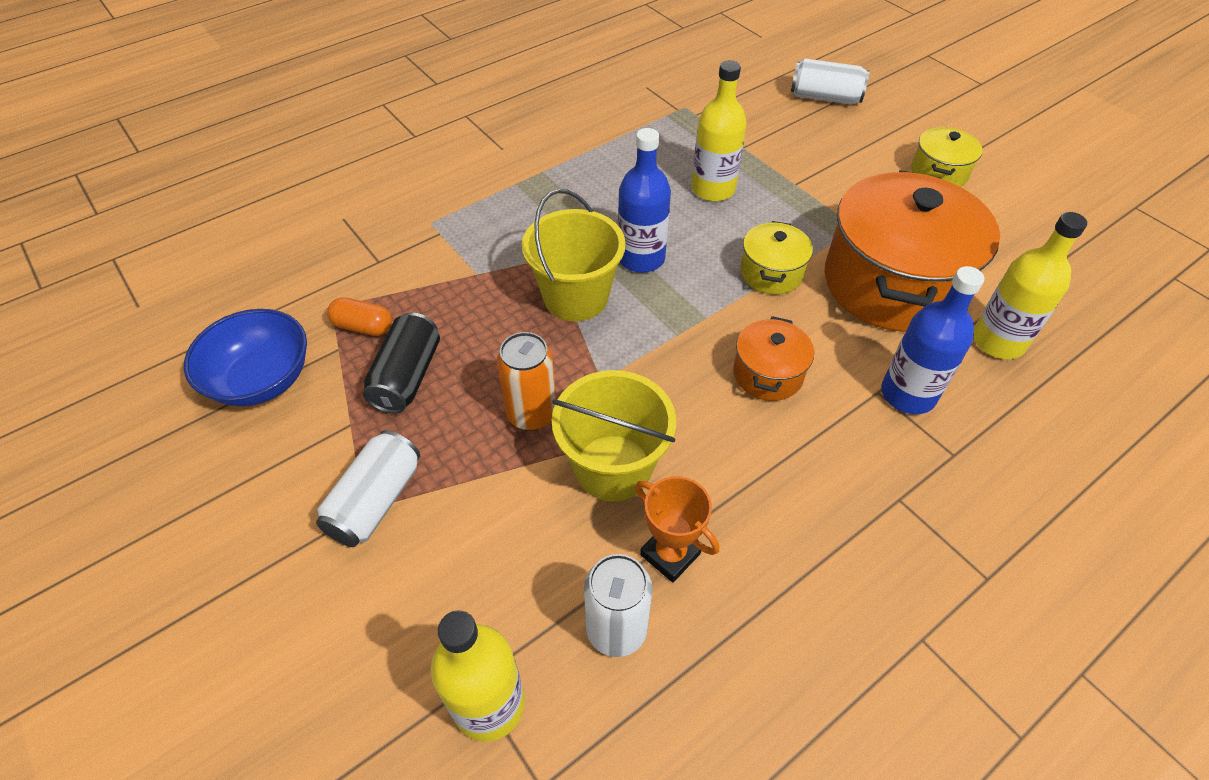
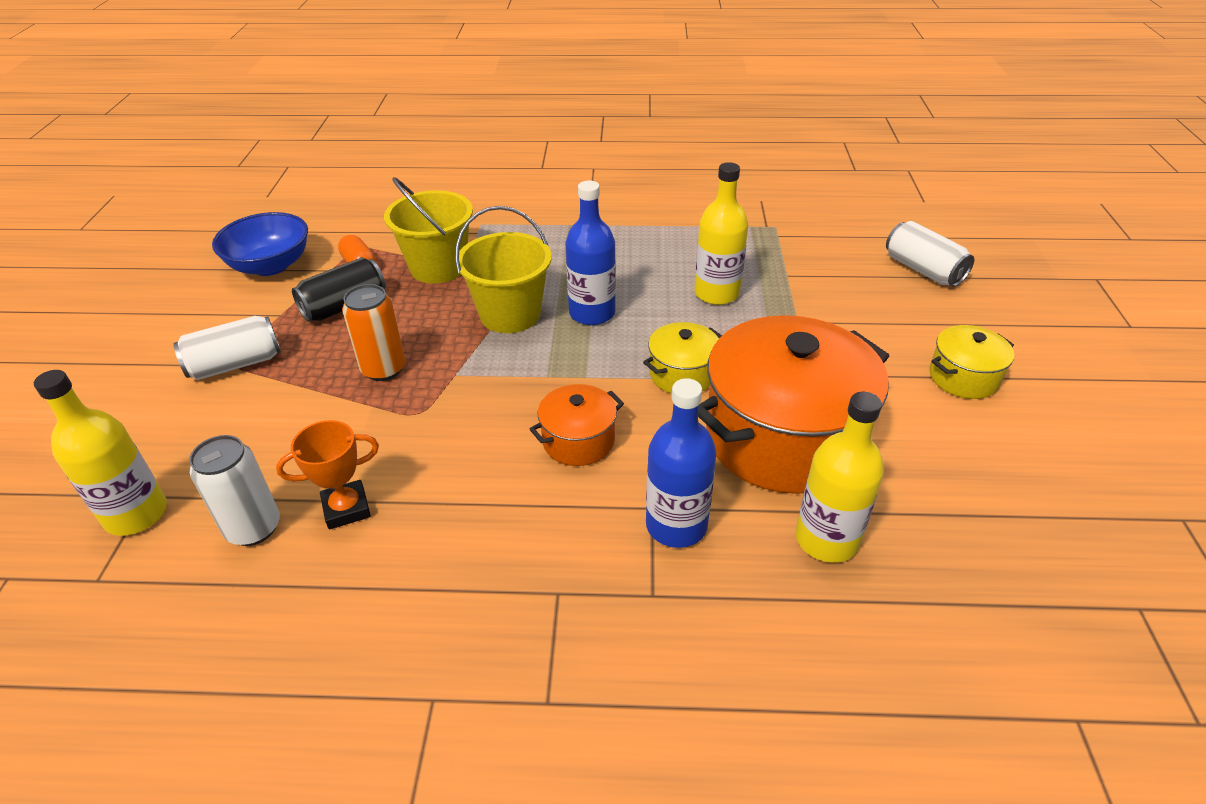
camera: 40 degrees right, 10 degrees down
yellow bucket [552,370,676,502] -> yellow bucket moved to [384,177,473,284]
orange trophy [635,476,719,583] -> orange trophy turned 75 degrees clockwise [276,420,379,530]

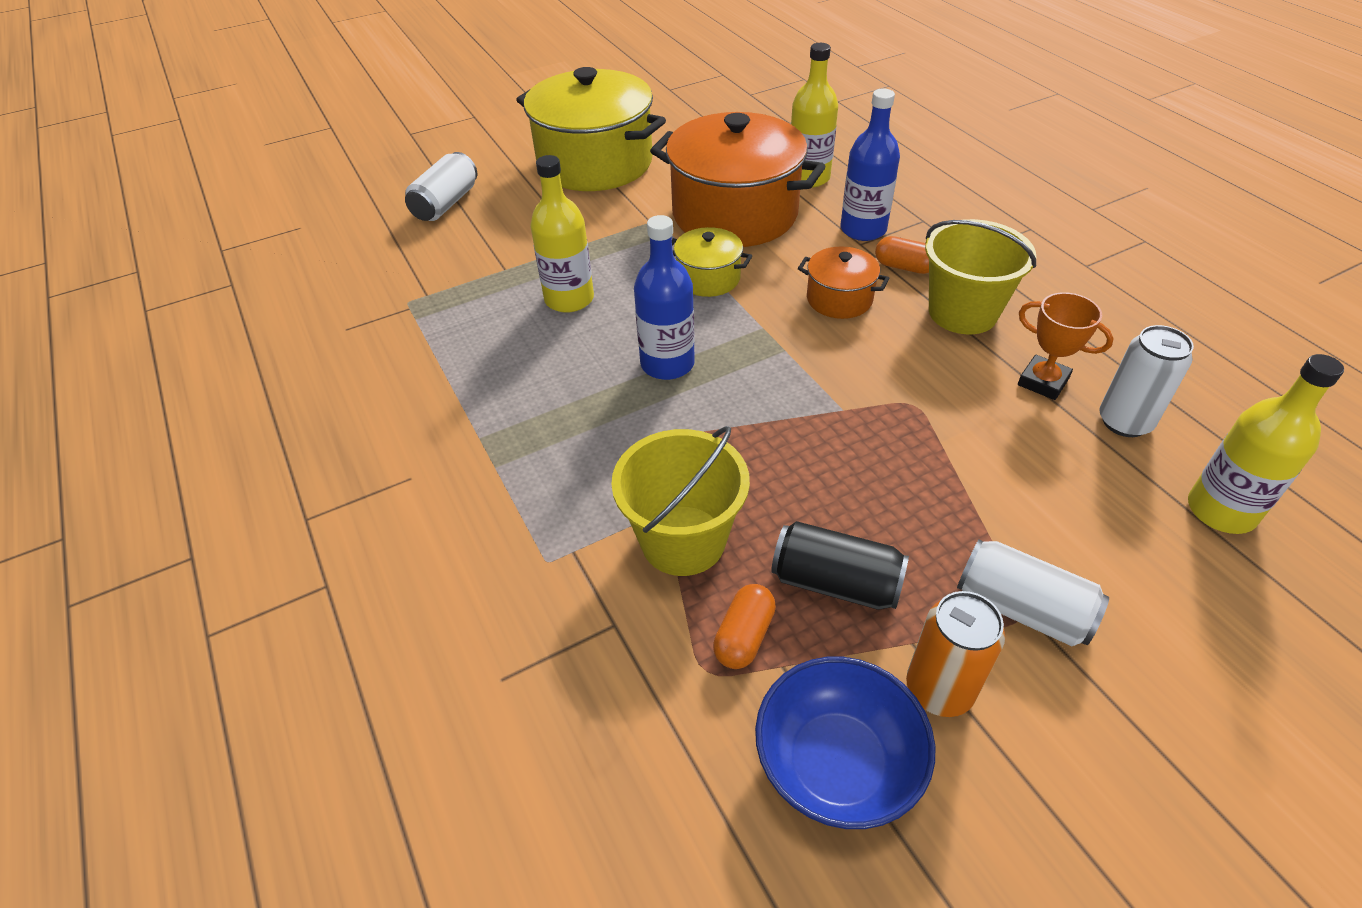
camera: 120 degrees left, 5 degrees up
orange can [342,284,405,381] -> orange can moved to [906,591,1005,717]
yellow bucket [455,206,552,333] -> yellow bucket moved to [925,219,1037,334]
yellow pot [929,325,1014,399] -> yellow pot [516,67,666,191], size x2.15
none -> orange capsule [875,236,929,274]

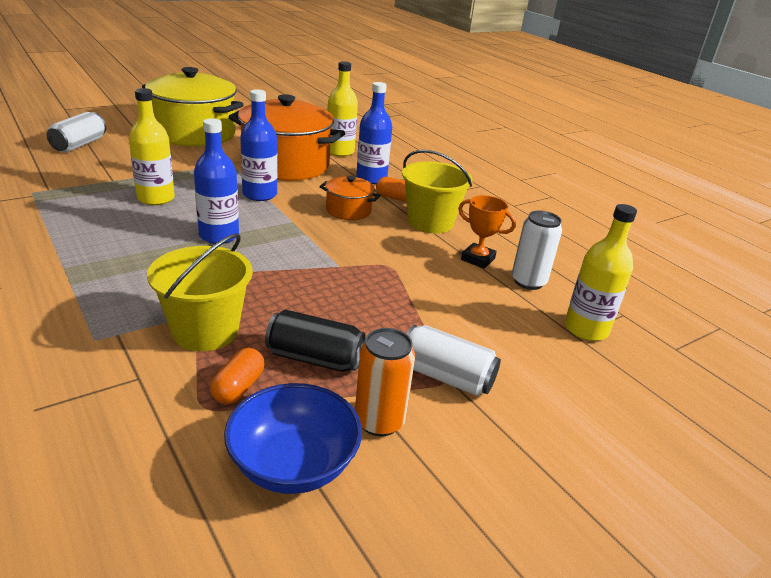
camera: 10 degrees left, 15 degrees down
yellow pot [672,227,752,297] -> blue bottle [240,89,277,201]

